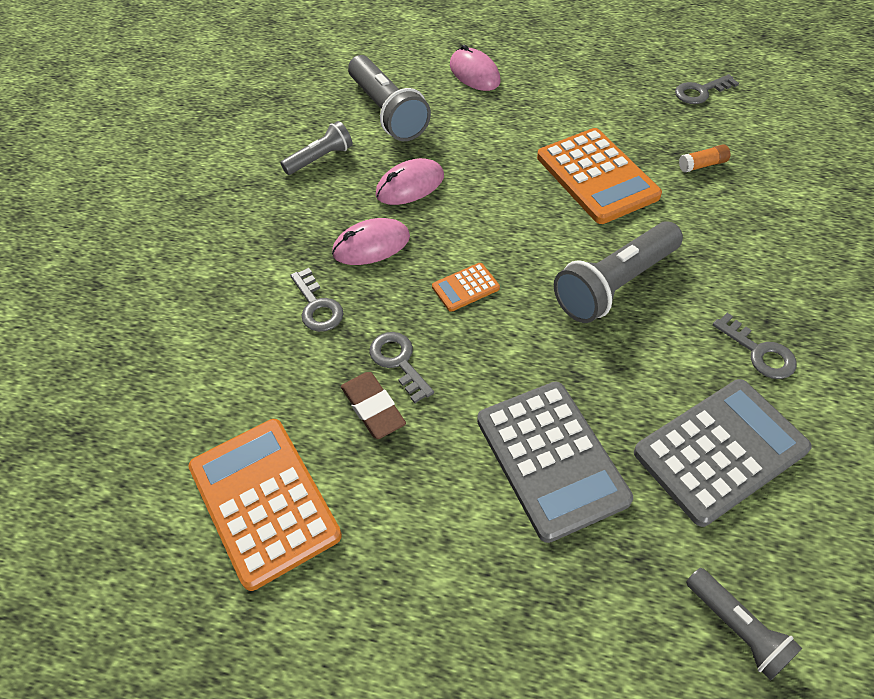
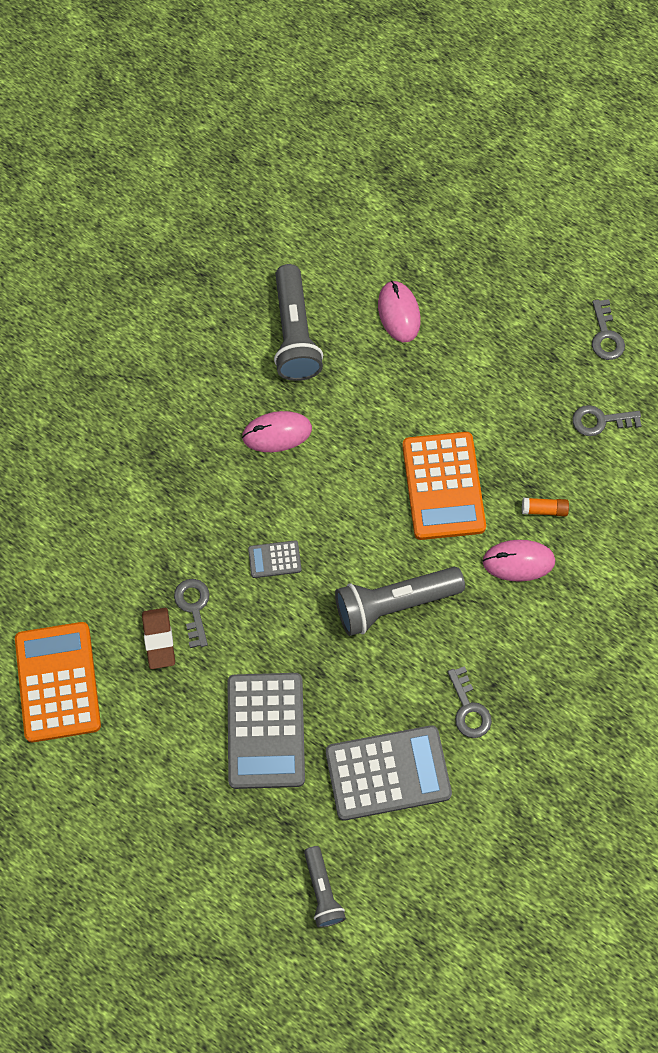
camera: 20 degrees right, 15 degrees up
grey flashlight [281,121,353,175] -> none
grey key [290,268,344,332] -> grey key moved to [592,299,625,360]
pink mouse [332,218,410,265] -> pink mouse moved to [482,540,555,582]
orange calculator [432,263,500,312] -> grey calculator [248,540,302,578]

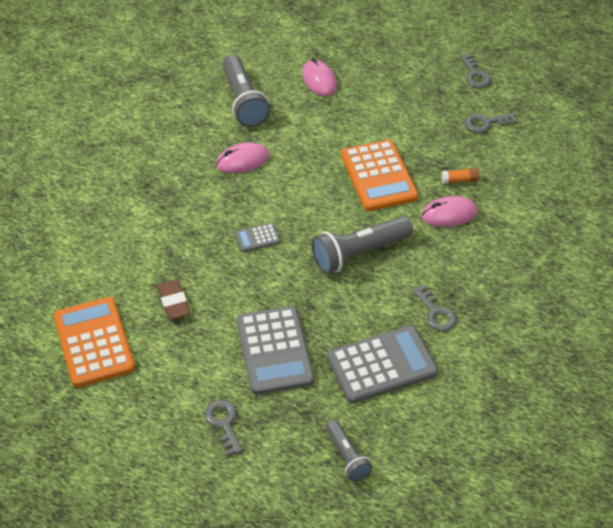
camera: 10 degrees left, 20 degrees down
grey key [174,579,209,648] -> grey key moved to [205,400,243,456]

